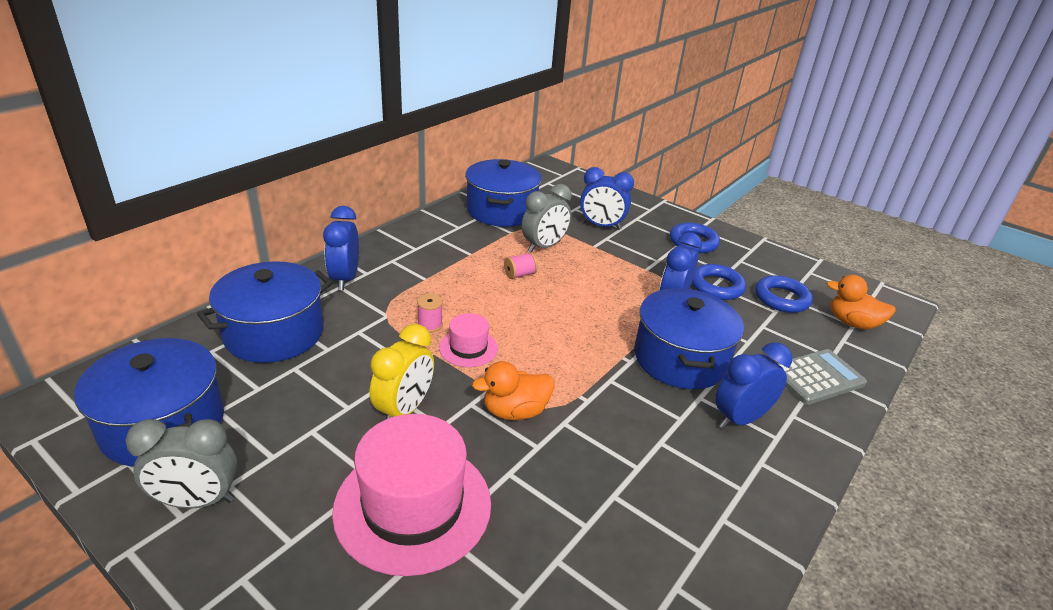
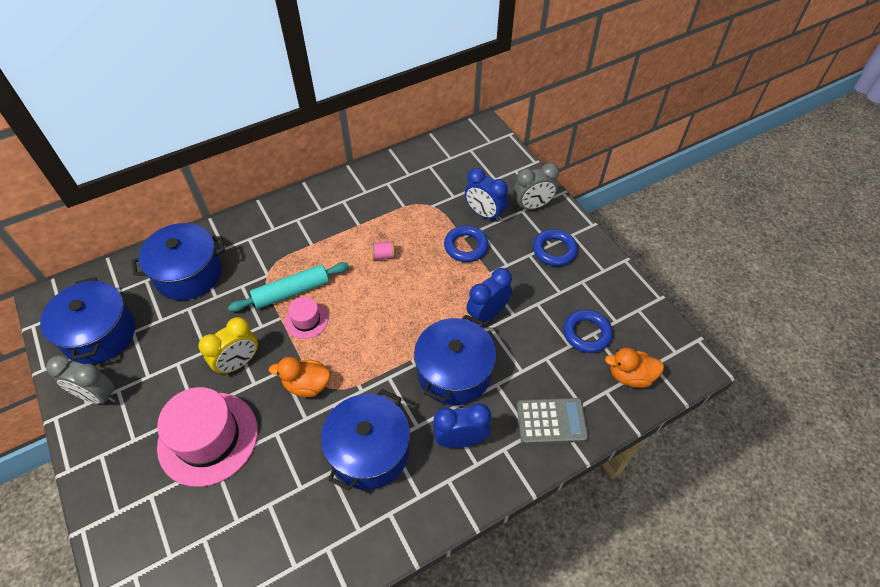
camera: 25 degrees right, 20 degrees up
blue clock [323,206,359,290] -> none
pink spool [417,294,443,333] -> turquoise rolling pin [228,262,349,312]
blue pot [465,159,542,227] -> blue pot moved to [321,389,410,491]
grey clock [522,184,572,253] -> grey clock moved to [513,162,559,211]
blue ring [692,264,746,300] -> blue ring moved to [444,225,488,262]
orange duck [827,275,896,329] -> orange duck turned 45 degrees counterclockwise [605,347,664,388]

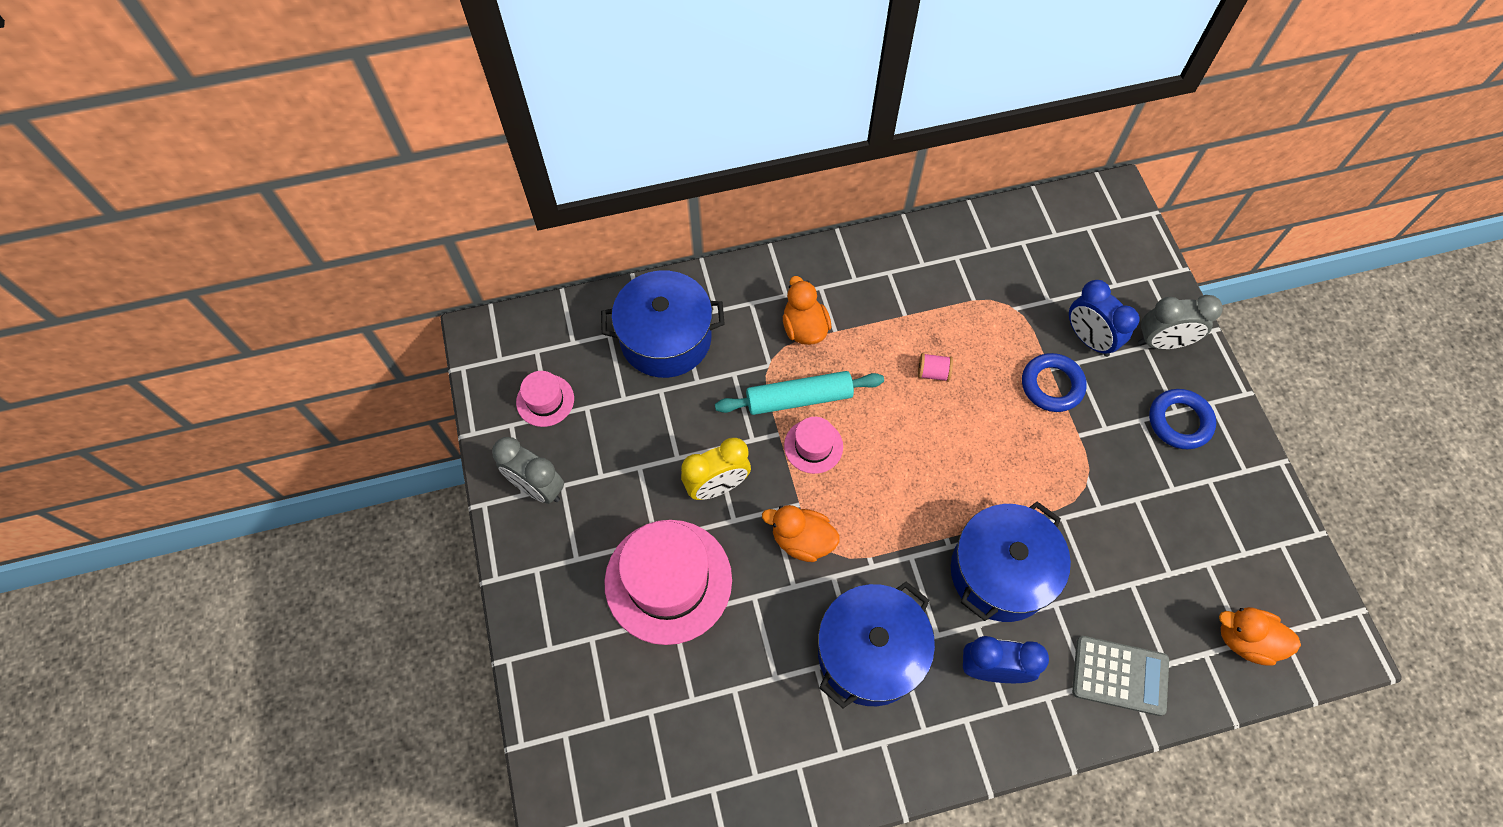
camera: 15 degrees right, 10 degrees up
blue pot [40,277,135,364] -> pink hat [516,371,574,427]
blue clock [466,268,512,324] -> none
blue ring [563,309,613,353] -> none
none -> orange duck [783,276,832,345]

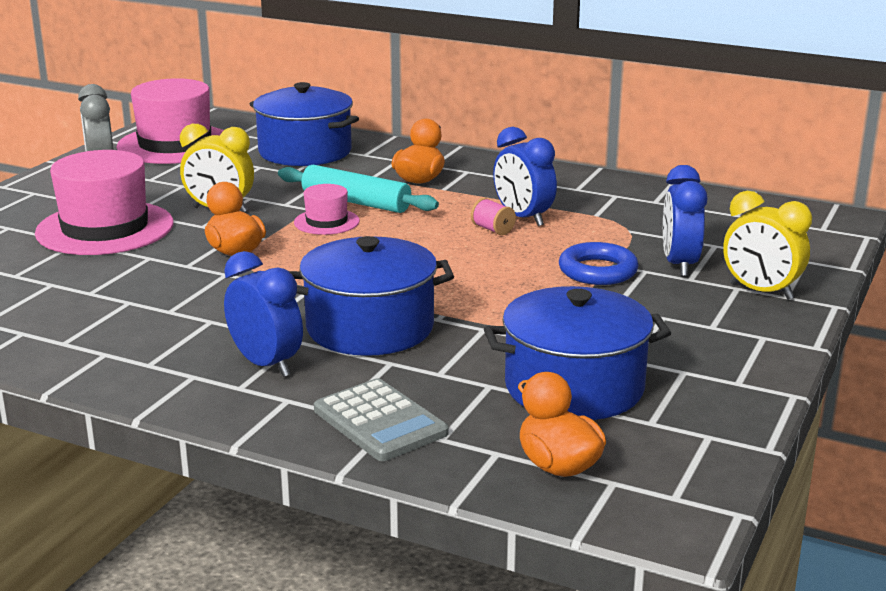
camera: 40 degrees right, 40 degrees down
pink hat [516,371,574,427] -> pink hat [116,78,224,164], size x2.03
blue pot [818,582,935,708] -> blue pot moved to [484,286,671,420]
grey clock [1138,295,1223,349] -> yellow clock [723,191,812,300]
blue ring [1149,389,1216,449] -> none
none -> blue clock [493,127,557,226]

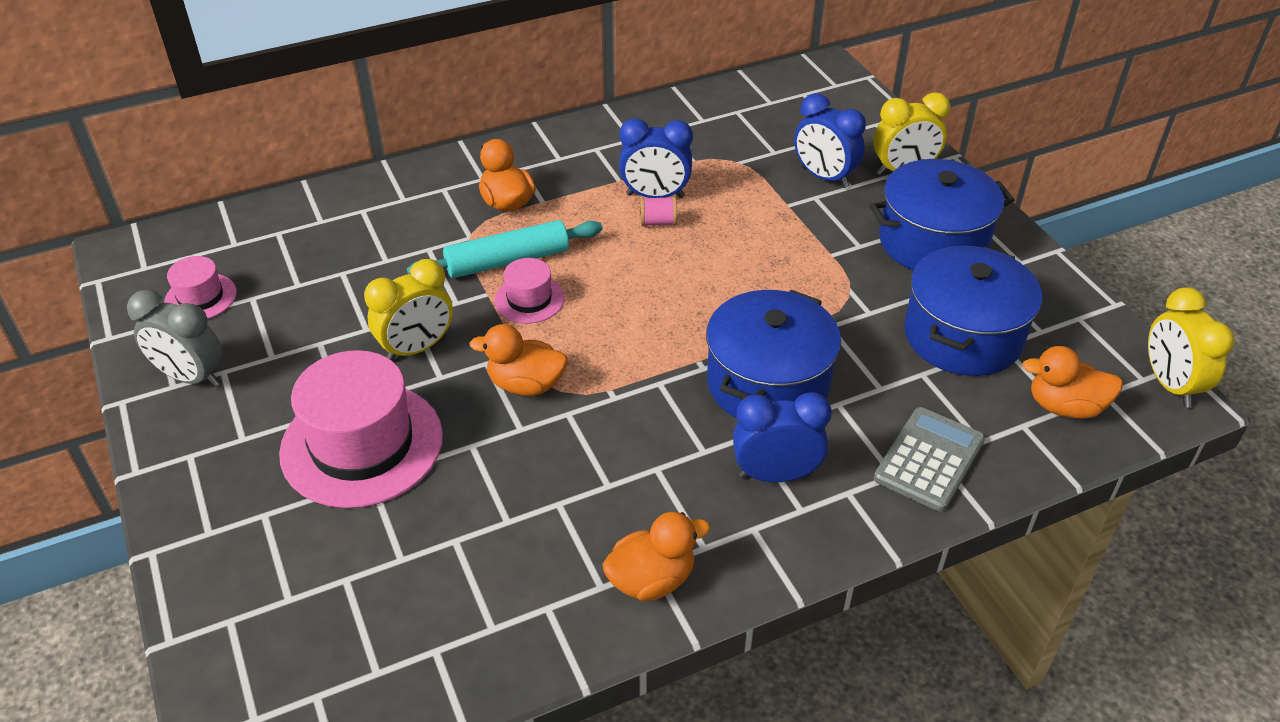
camera: 50 degrees left, 20 degrees up
pink hat [116,78,224,164] -> pink hat [164,256,237,319], size x0.49
blue pot [250,82,359,166] -> blue pot moved to [869,159,1014,270]
grey calculator [314,378,448,461] -> grey calculator turned 60 degrees counterclockwise [874,407,985,512]
blue ring [559,242,639,285] -> none
none -> orange duck [602,512,710,601]
none -> yellow clock [1148,288,1235,408]

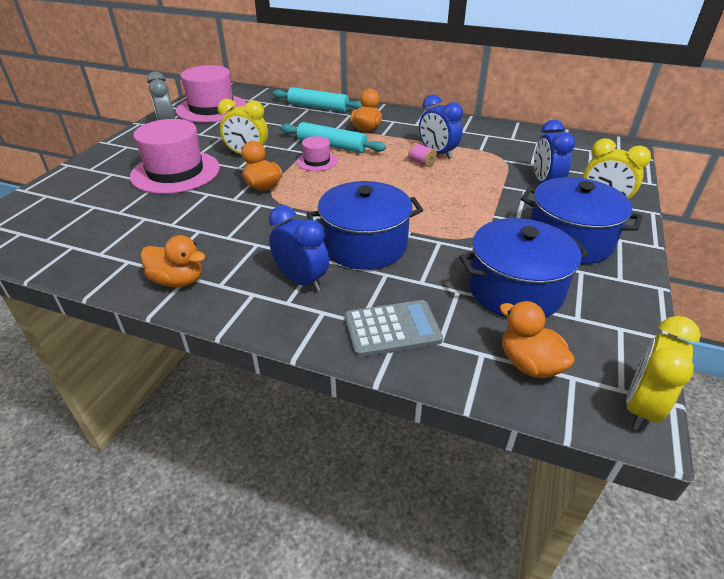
camera: 45 degrees right, 5 degrees down
pink hat [164,256,237,319] -> pink hat [176,65,246,123], size x2.03
none -> turquoise rolling pin [272,87,362,112]

